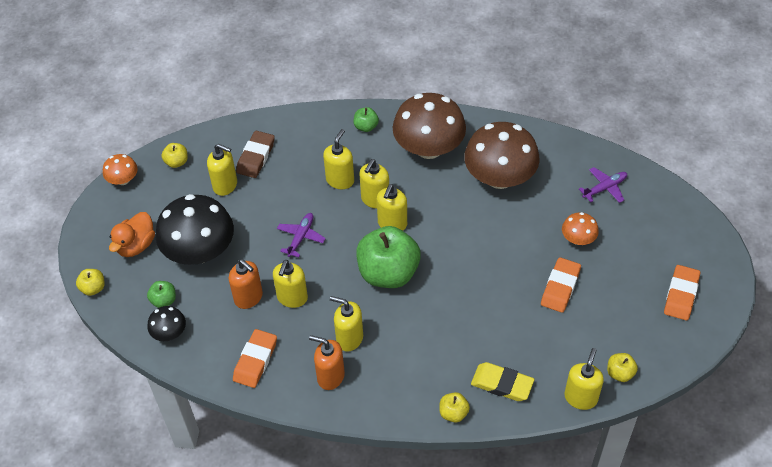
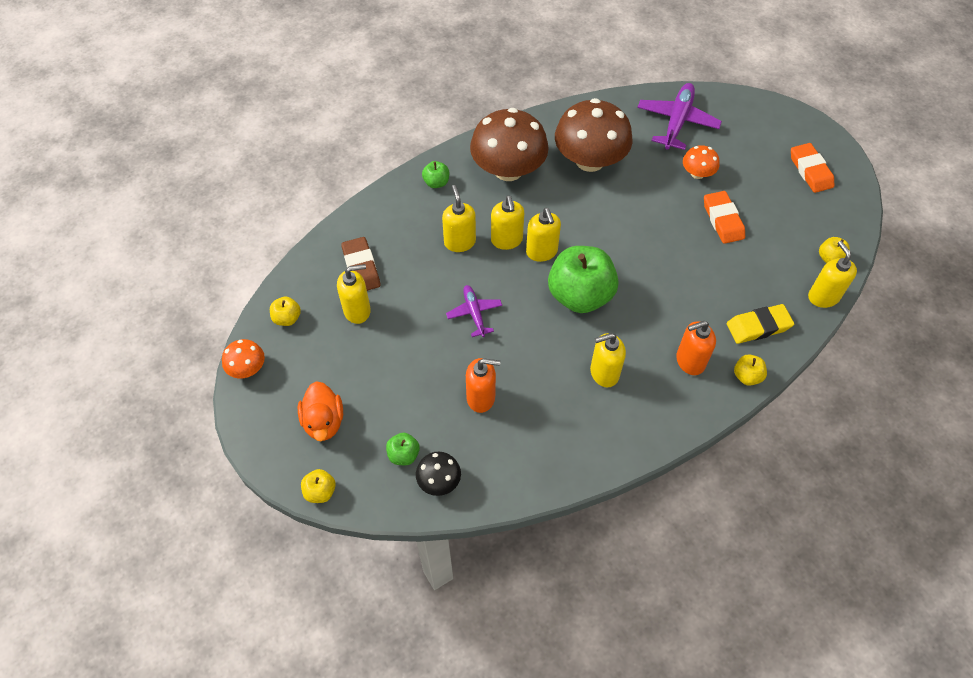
camera: 40 degrees left, 5 degrees up
black mushroom [156,194,234,265] -> none
orange eraser [233,329,277,388] -> none
yellow soap dispenser [273,260,308,308] -> none
orange soap dispenser [309,335,345,390] -> orange soap dispenser moved to [676,321,716,375]
purple plane [579,167,627,203] -> purple plane [637,83,722,150], size x1.70

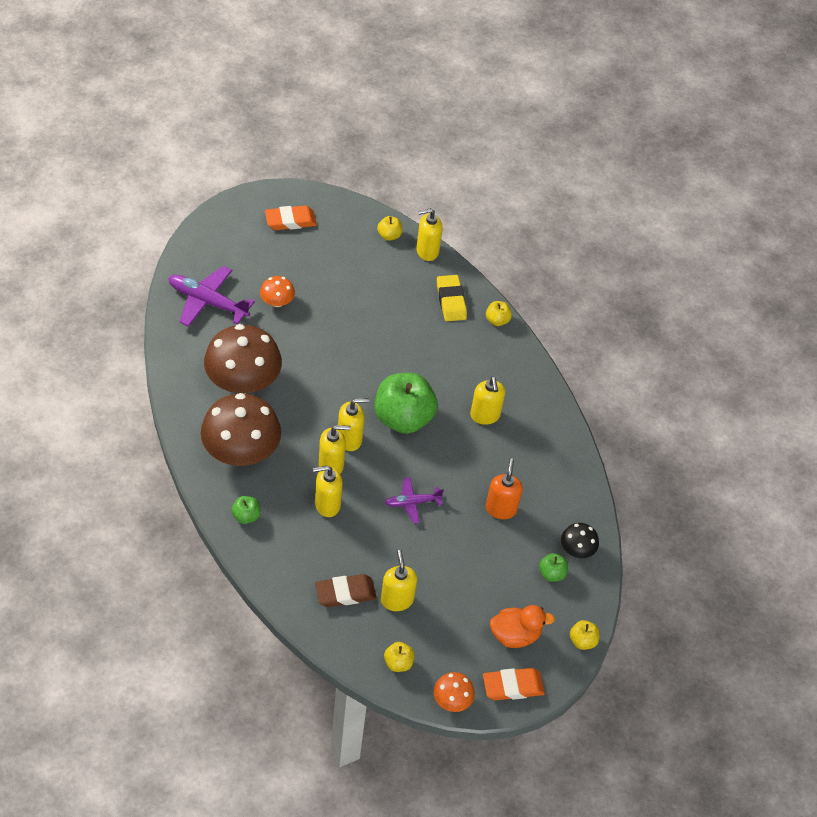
camera: 90 degrees left, 5 degrees down
orange soap dispenser [676,321,716,375] -> none
orange eraser [704,191,745,244] -> orange eraser moved to [483,668,545,700]

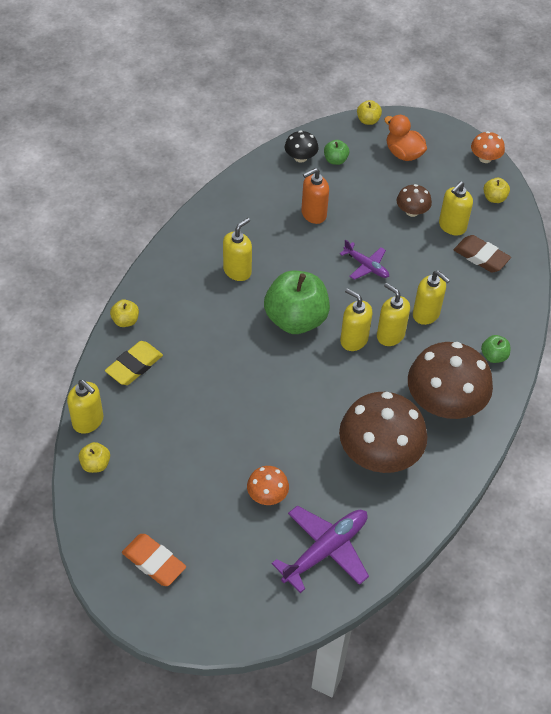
camera: 125 degrees left, 0 degrees up
purple plane [169,266,255,327] -> purple plane turned 120 degrees counterclockwise [272,505,369,593]
orange eraser [483,668,545,700] -> none
none -> brown mushroom [397,184,432,217]

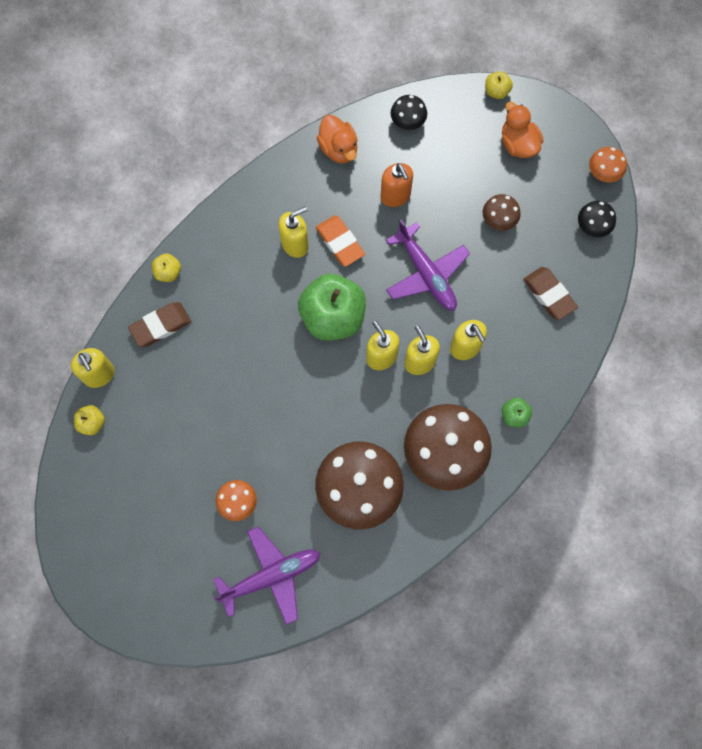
camera: 20 degrees right, 20 degrees up
yellow eraser [105,341,163,385] -> brown eraser [128,302,191,347]
orange eraser [122,534,186,586] -> orange eraser moved to [315,215,365,267]
orange soap dispenser [301,168,329,224] -> orange soap dispenser turned 105 degrees counterclockwise [381,163,413,207]
green apple [324,140,349,165] -> none
purple plane [340,240,389,280] -> purple plane [386,220,470,310], size x1.70
yellow soap dispenser [439,181,473,236] -> none
yellow apple [483,178,510,203] -> black mushroom [578,201,616,237]
none -> orange duck [317,115,358,164]

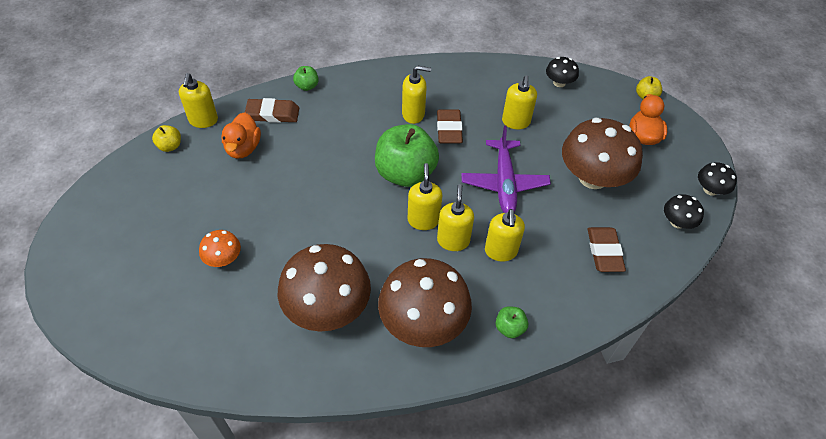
camera: 30 degrees right, 20 degrees down
yellow apple [152,254,181,282] -> green apple [293,66,319,91]
purple plane [213,526,320,625] -> none
orange eraser [315,215,365,267] -> brown eraser [437,109,463,144]
orange duck [317,115,358,164] -> orange duck moved to [222,112,261,159]
orange soap dispenser [381,163,413,207] -> yellow soap dispenser [502,75,537,129]
brown mushroom [483,194,521,231] -> brown mushroom [562,118,643,189], size x2.11
orange mushroom [589,147,627,183] -> black mushroom [698,162,737,196]

